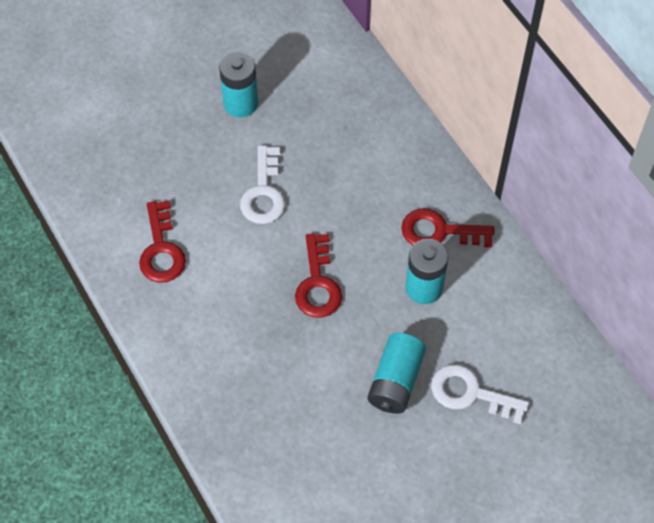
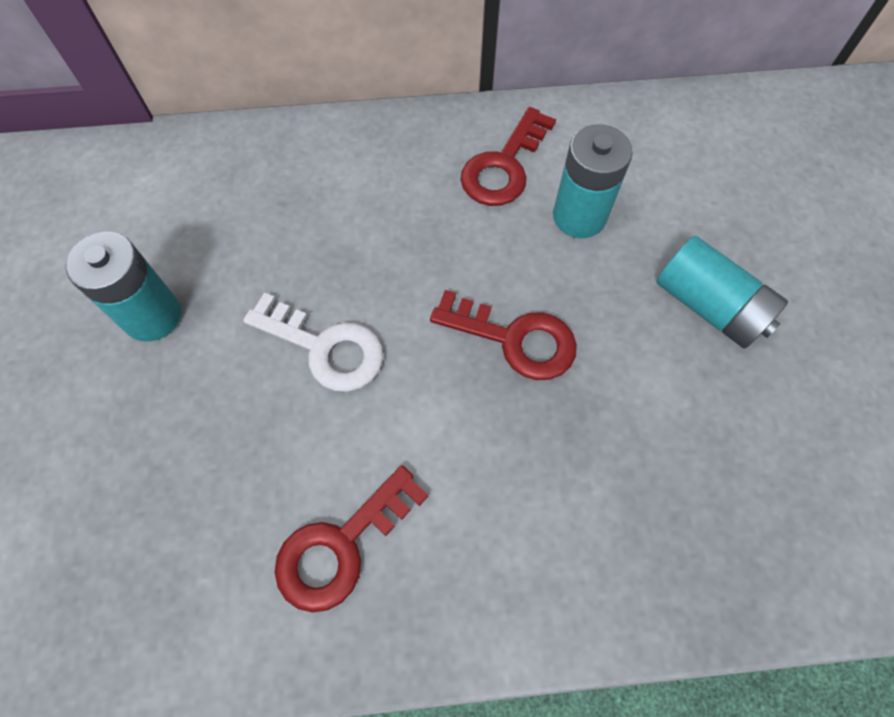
camera: 65 degrees left, 5 degrees up
red key [139,201,186,283] -> red key turned 120 degrees clockwise [275,465,428,613]
white key [431,364,529,424] -> none

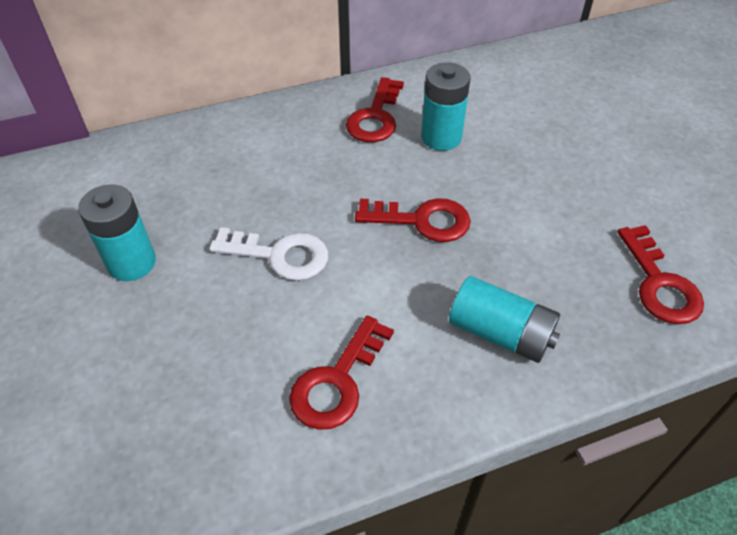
camera: 15 degrees left, 15 degrees down
turquoise battery [657,236,788,349] -> turquoise battery moved to [449,276,560,363]
none -> red key [618,225,704,324]

